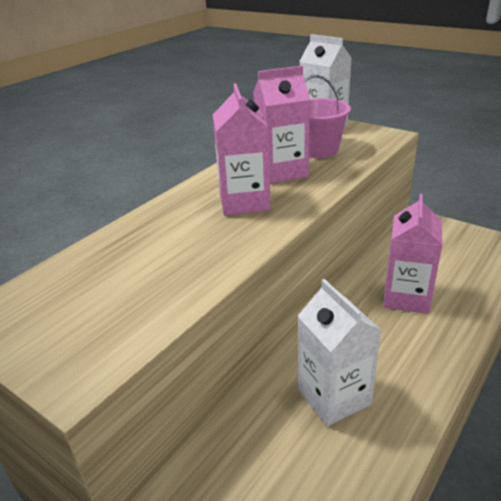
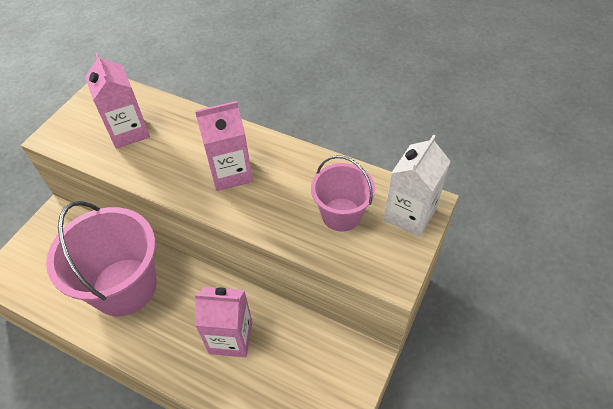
camera: 80 degrees right, 20 degrees up
pink carton [253,66,310,184] -> pink carton moved to [85,53,150,149]
white carton [298,279,382,426] -> pink bucket [46,201,157,316]

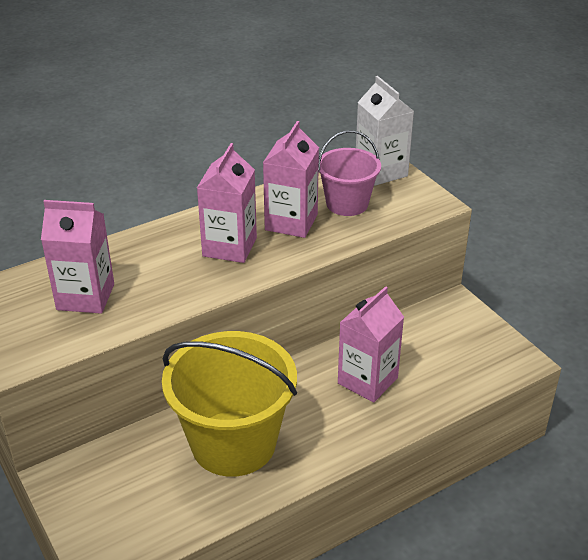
camera: 60 degrees left, 15 degrees down
pink bucket [46,201,157,316] -> yellow bucket [162,331,297,477]
none -> pink carton [263,121,319,238]

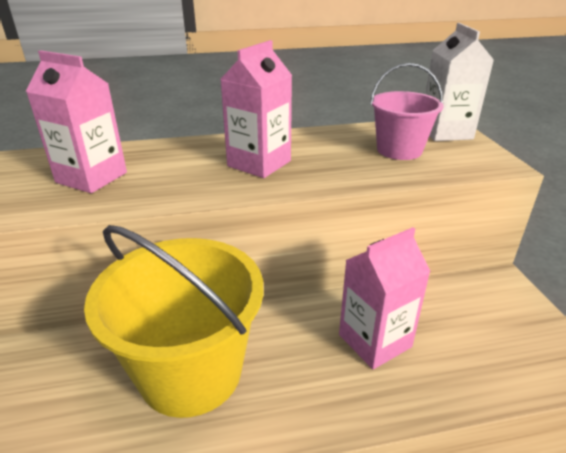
camera: 20 degrees right, 5 degrees down
pink carton [263,121,319,238] -> none

